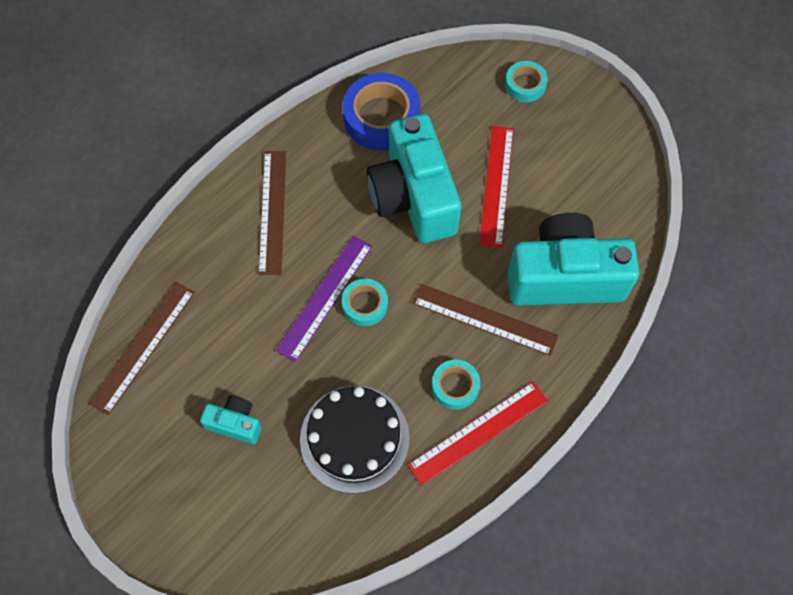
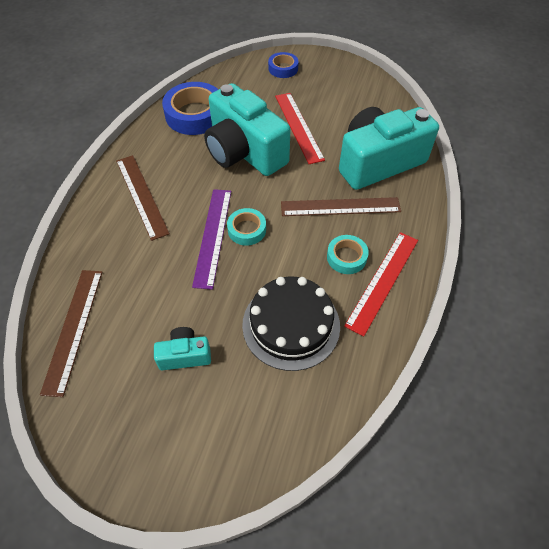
camera: 25 degrees left, 10 degrees down
turquoise tape [505,61,548,102] -> blue tape [268,52,299,78]

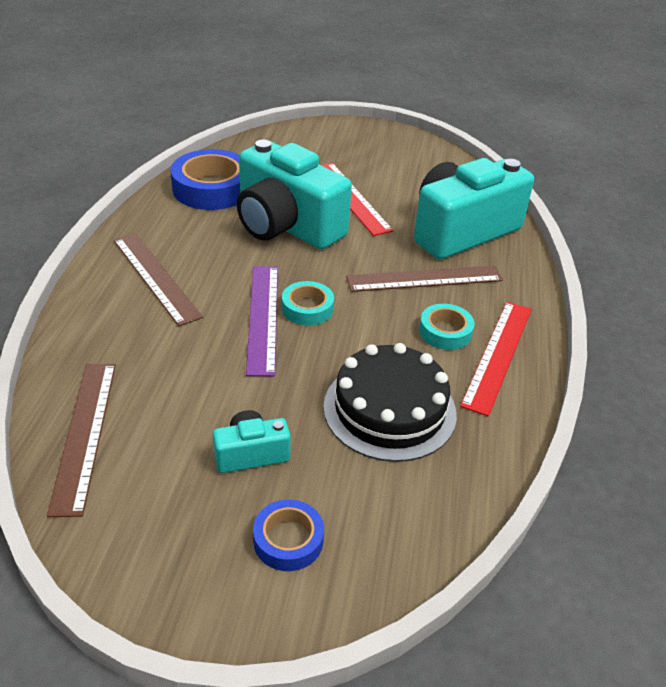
camera: 10 degrees left, 15 degrees down
blue tape [268,52,299,78] -> blue tape moved to [253,500,324,571]

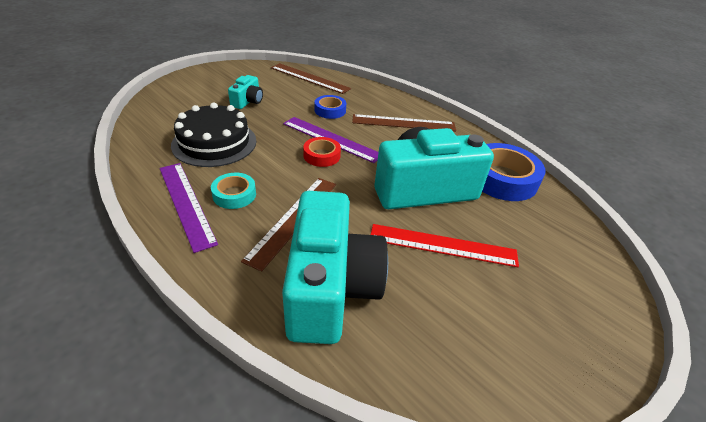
camera: 125 degrees right, 0 degrees up
blue tape [253,500,324,571] -> blue tape moved to [314,95,346,119]
turquoise tape [282,281,334,326] -> red tape [303,137,341,167]
red ruler [460,302,532,416] -> purple ruler [159,163,218,253]

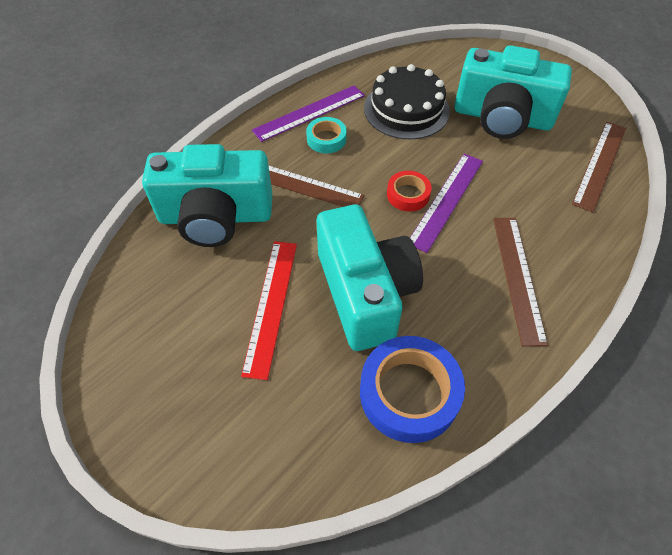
camera: 90 degrees right, 15 degrees up
turquoise camera [228,75,263,109] -> turquoise camera [454,45,572,139], size x2.23
blue tape [314,95,346,119] -> none

